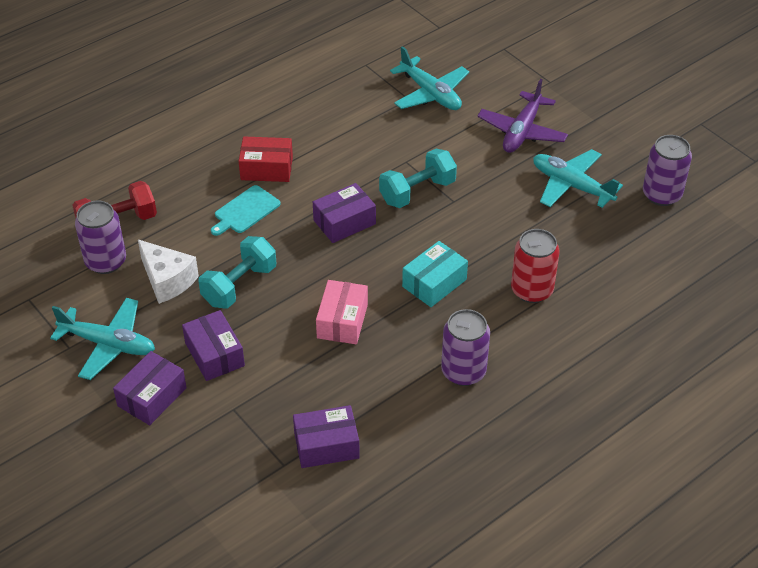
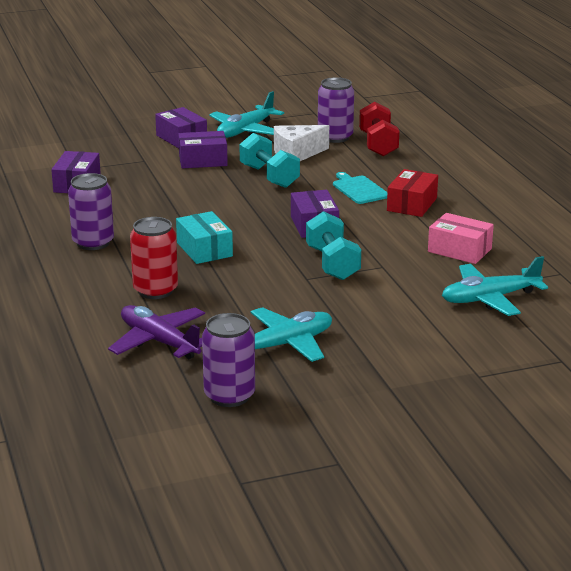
camera: 110 degrees right, 20 degrees down
pink box [316,280,368,344] -> pink box moved to [428,213,494,264]
purple plane [477,79,568,153] -> purple plane moved to [108,305,205,359]

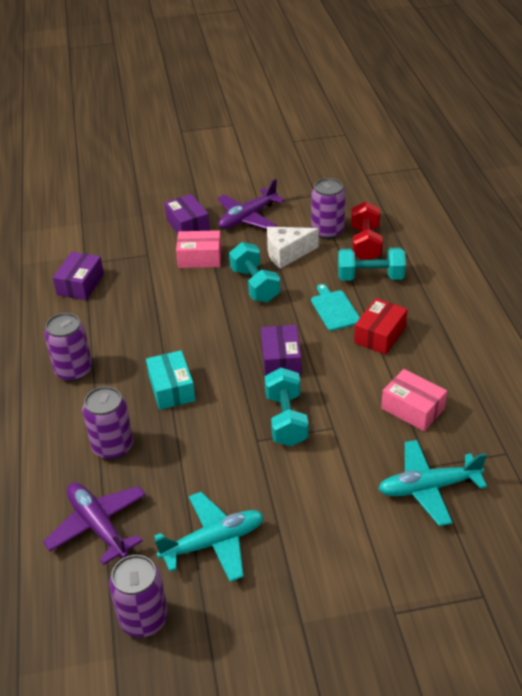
camera: 10 degrees right, 15 degrees up
red can [130,217,178,299] -> purple can [82,386,133,460]
purple box [178,131,228,168] -> pink box [176,230,222,268]
turquoise plane [209,91,284,138] -> purple plane [217,179,285,229]
none -> turquoise dumbbell [338,248,406,281]

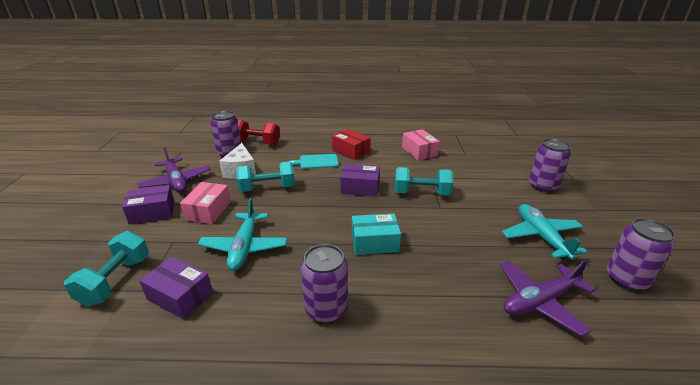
camera: 80 degrees left, 10 degrees down
purple can [82,386,133,460] -> purple can moved to [529,138,571,192]
turquoise dumbbell [338,248,406,281] -> turquoise dumbbell moved to [64,231,149,307]
turquoise plane [378,440,487,526] -> turquoise plane moved to [198,198,287,271]
pink box [381,369,447,431] -> pink box turned 75 degrees counterclockwise [402,129,440,160]

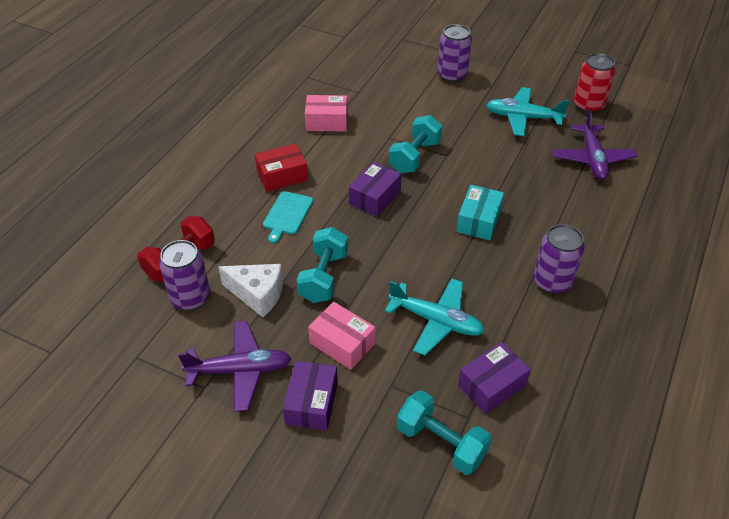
camera: 65 degrees left, 15 degrees up
purple can [607,218,675,291] -> red can [574,53,616,113]

